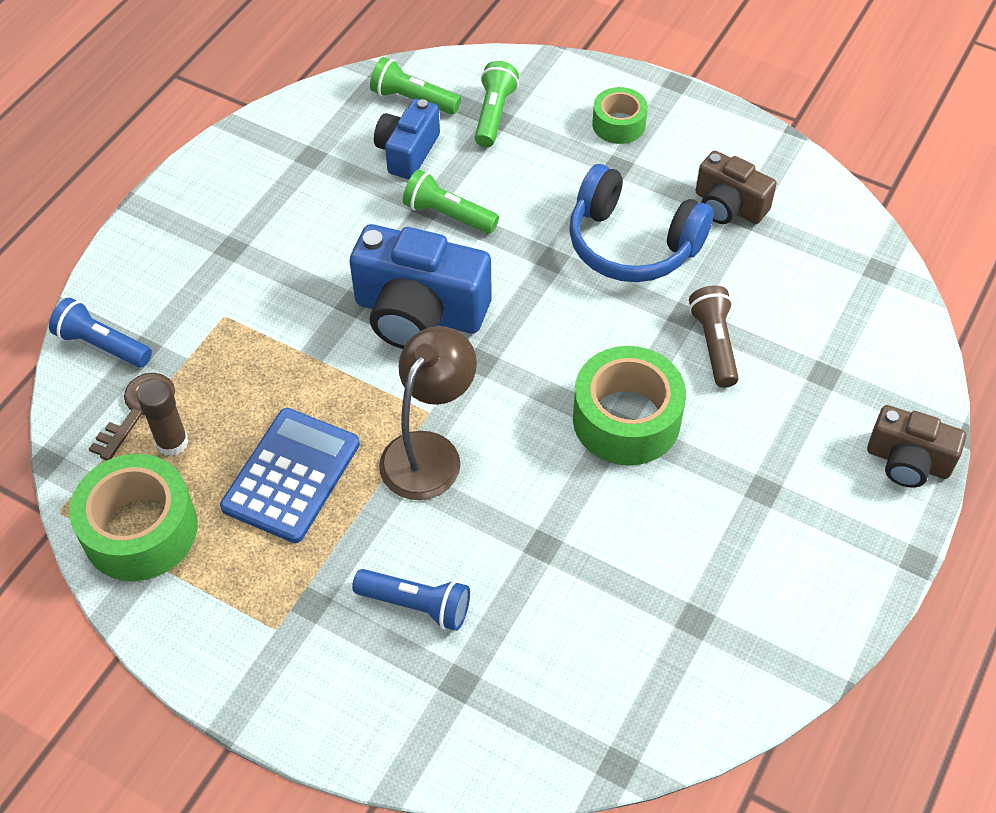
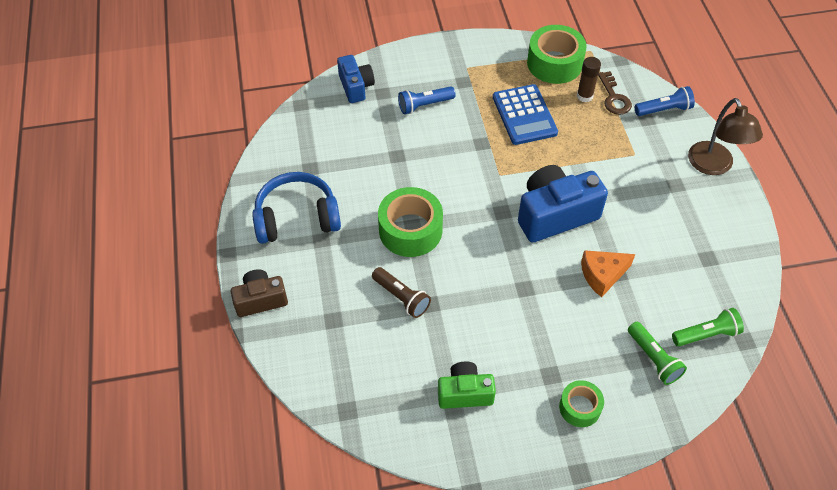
camera: 140 degrees right, 0 degrees up
blue camera [374,99,440,179] -> blue camera moved to [337,55,375,103]
brown lamp [379,326,477,500] -> brown lamp moved to [688,98,763,175]
green flashlight [403,170,499,234] -> orange cheese [581,250,635,297]
blue headphones [569,164,713,282] -> blue headphones moved to [252,172,341,244]
brown camera [696,151,777,224] -> green camera [438,362,496,409]

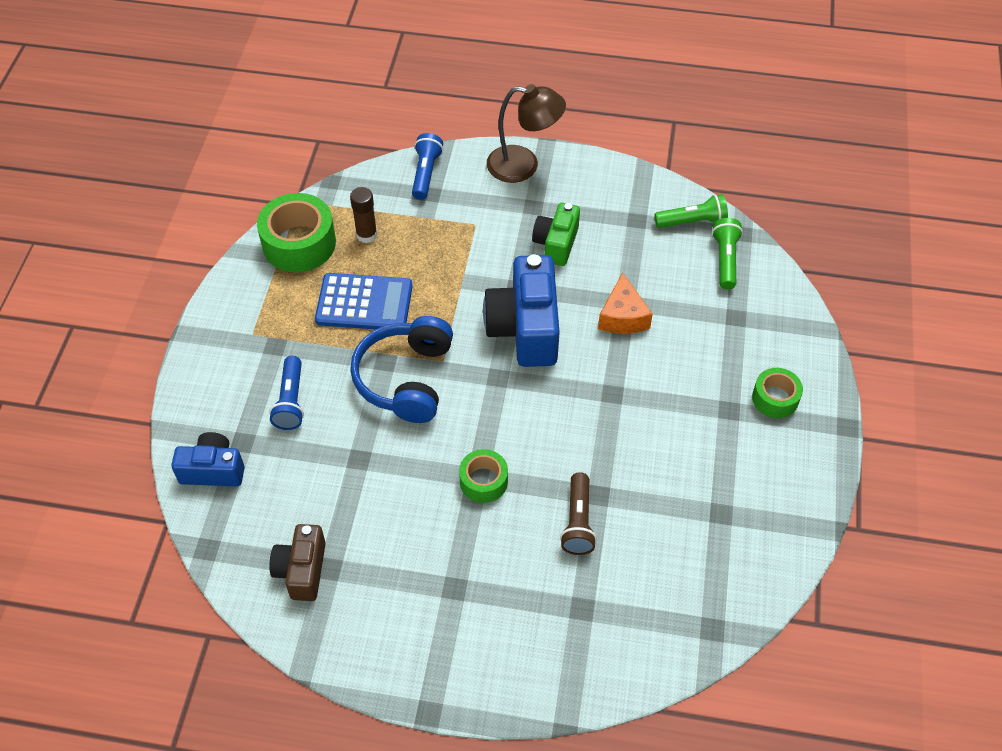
camera: 70 degrees left, 0 degrees up
brown camera [231,269,288,317] -> brown camera moved to [269,524,326,601]
blue headphones [252,172,341,244] -> blue headphones moved to [350,316,453,423]
brown flashlight [372,267,431,318] -> brown flashlight turned 120 degrees clockwise [560,472,597,555]
green tape [378,187,443,257] -> green tape [459,449,508,503], size x0.58
green camera [438,362,496,409] -> green camera moved to [532,203,580,266]
brown key [598,71,632,115] -> none
green flashlight [628,322,687,385] -> green flashlight moved to [654,194,728,228]

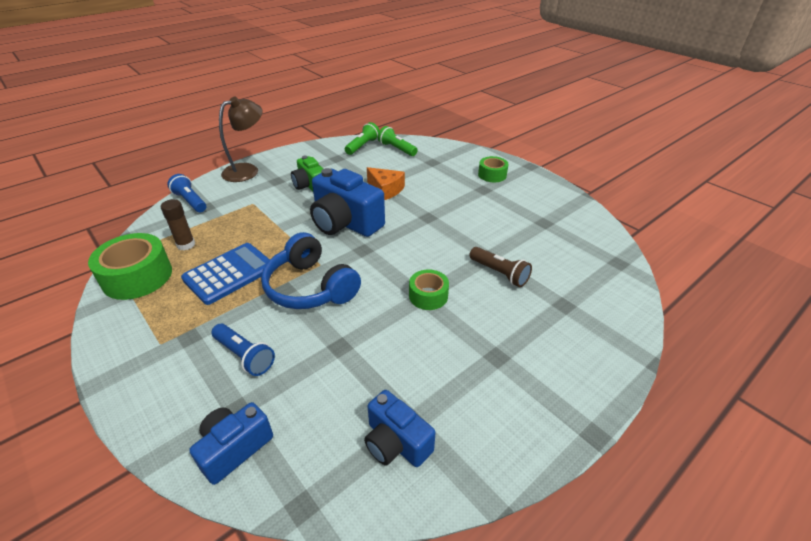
camera: 50 degrees left, 15 degrees down
brown camera [269,524,326,601] -> blue camera [364,390,436,467]

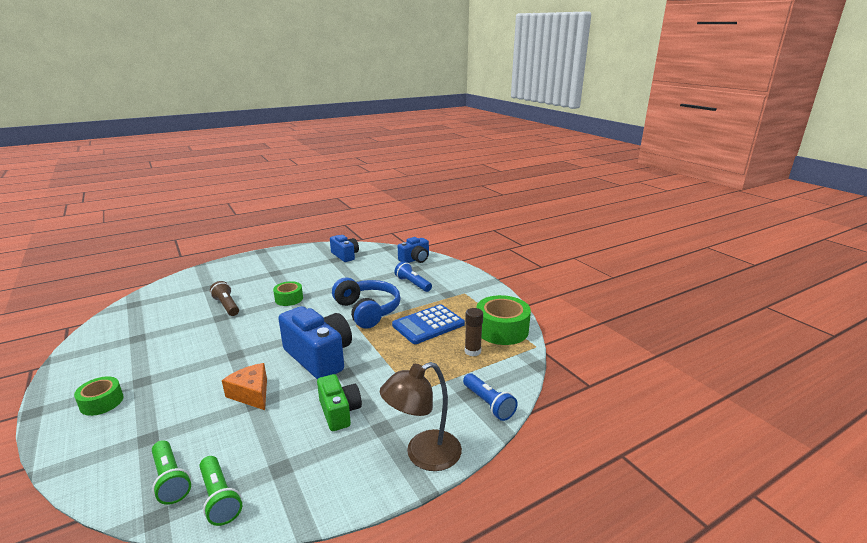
camera: 170 degrees left, 15 degrees down
green flashlight [345,122,380,155] -> green flashlight turned 75 degrees counterclockwise [199,456,242,526]

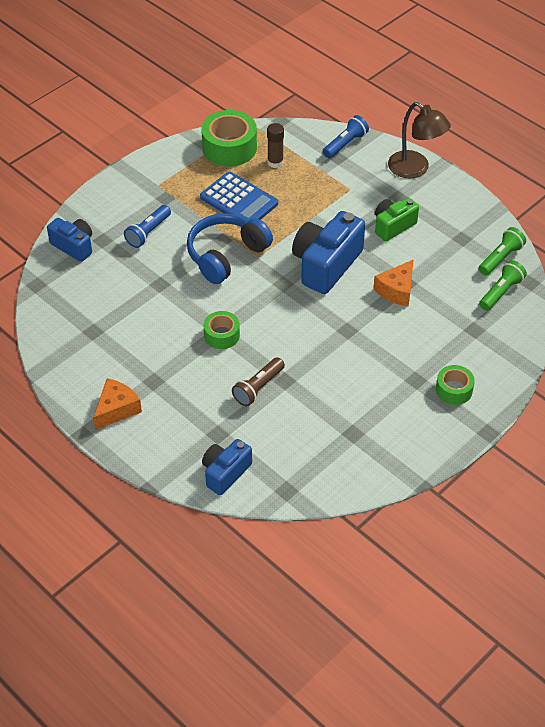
camera: 105 degrees left, 25 degrees up
blue camera [330,235,359,262] -> blue camera moved to [202,439,252,495]
none -> orange cheese [93,378,142,430]

